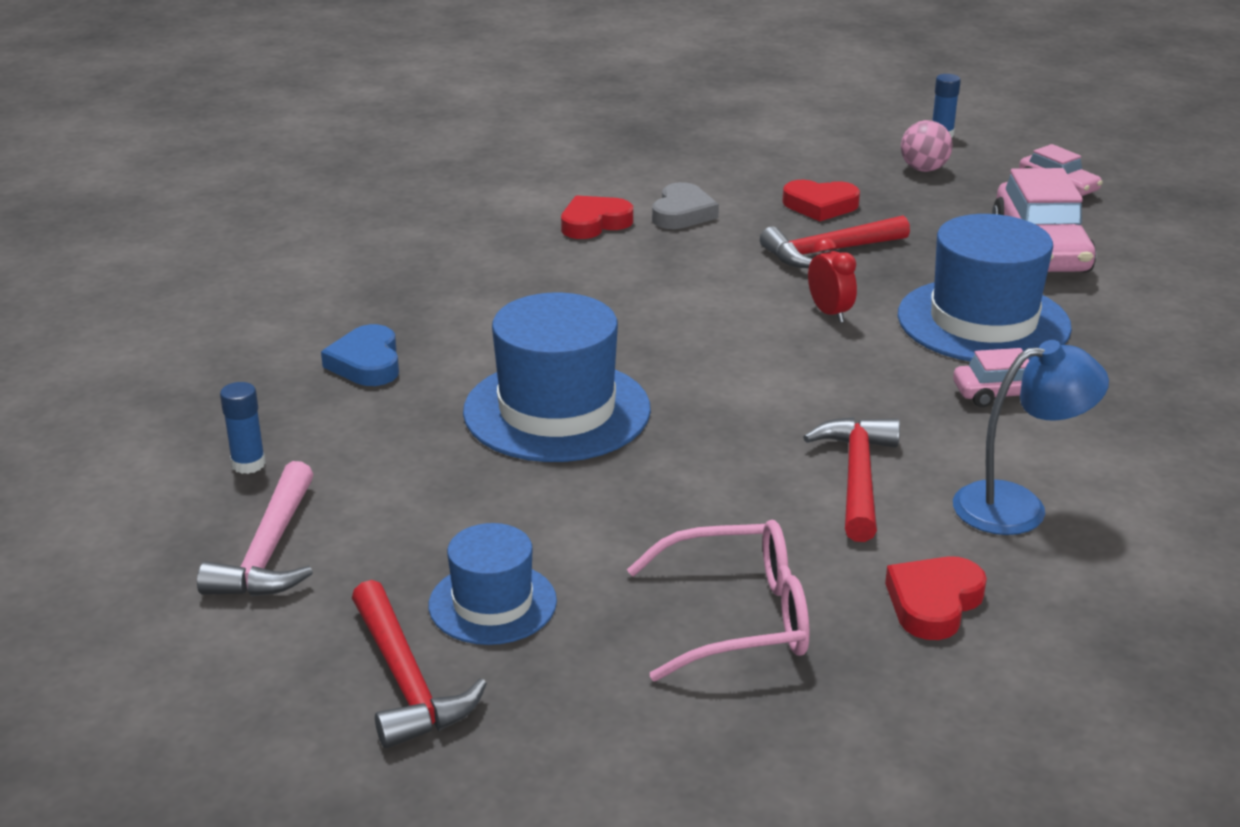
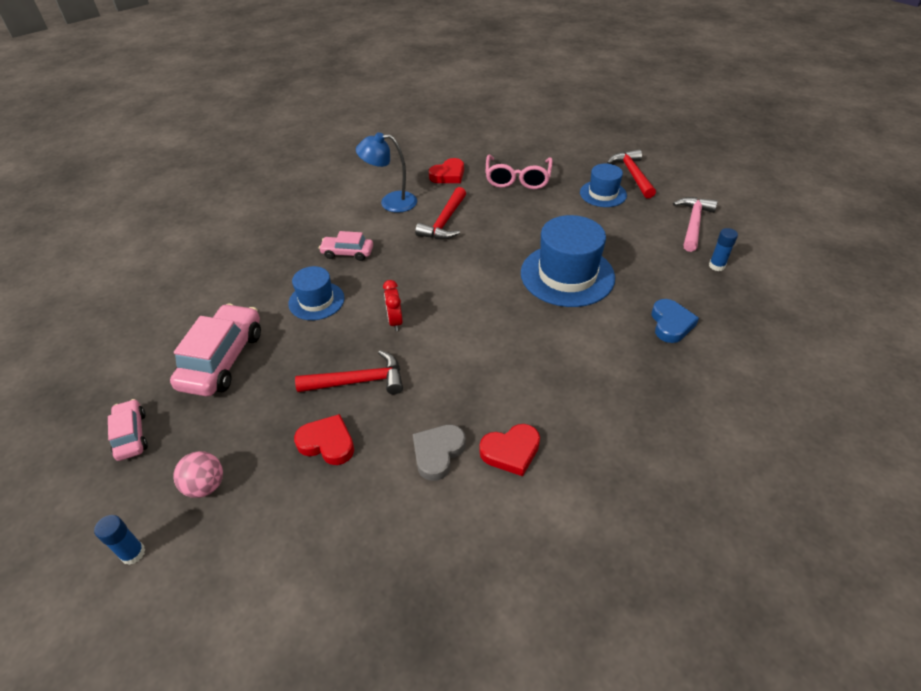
camera: 165 degrees left, 15 degrees up
pink glasses [627,520,810,682] -> pink glasses turned 90 degrees counterclockwise [485,155,553,189]
blue hat [898,214,1072,362] -> blue hat [288,266,344,320], size x0.57

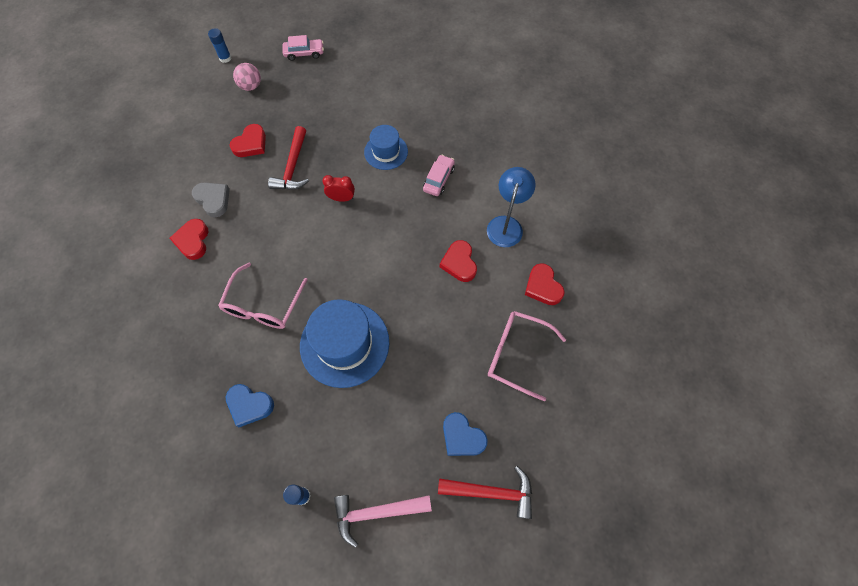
camera: 105 degrees right, 20 degrees up
pink car [170,303,261,396] -> none
red hammer [415,187,466,239] -> red heart [440,240,477,282]
blue hat [580,164,627,207] -> blue heart [443,412,488,456]
pink hammer [673,197,718,252] -> pink hammer turned 135 degrees clockwise [334,495,432,548]
none -> pink glasses [218,263,308,329]

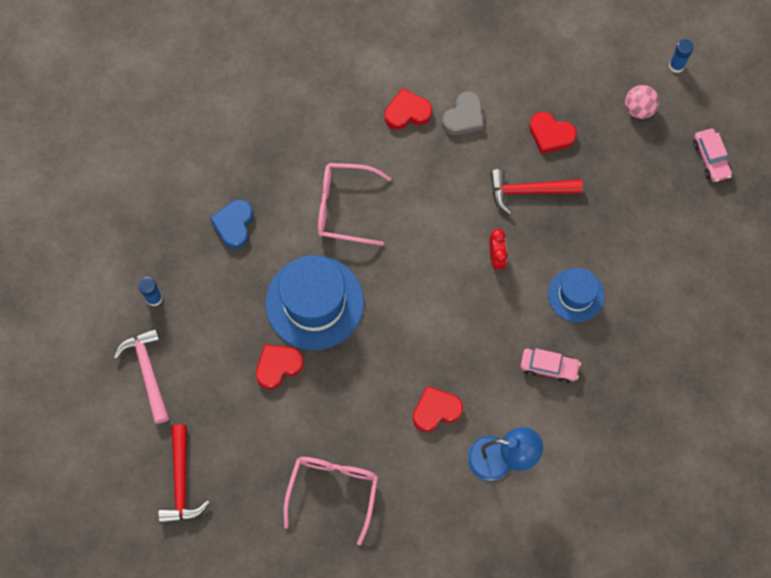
camera: 80 degrees right, 5 degrees up
blue heart [443,412,488,456] -> none
red heart [525,263,565,305] -> red heart moved to [256,344,304,389]

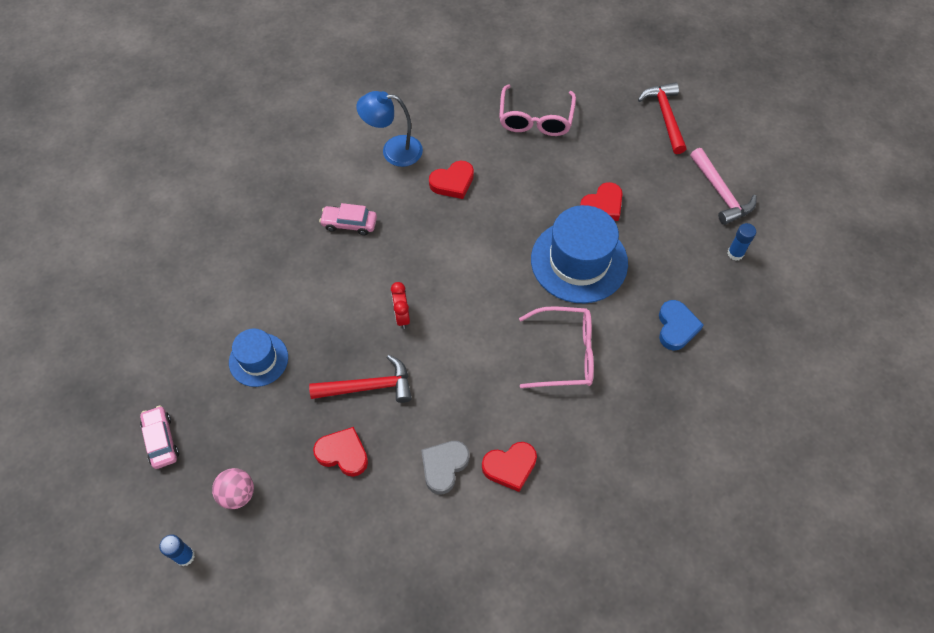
camera: 175 degrees right, 10 degrees down
blue hat [548,268,605,322] -> blue hat moved to [229,329,288,387]

